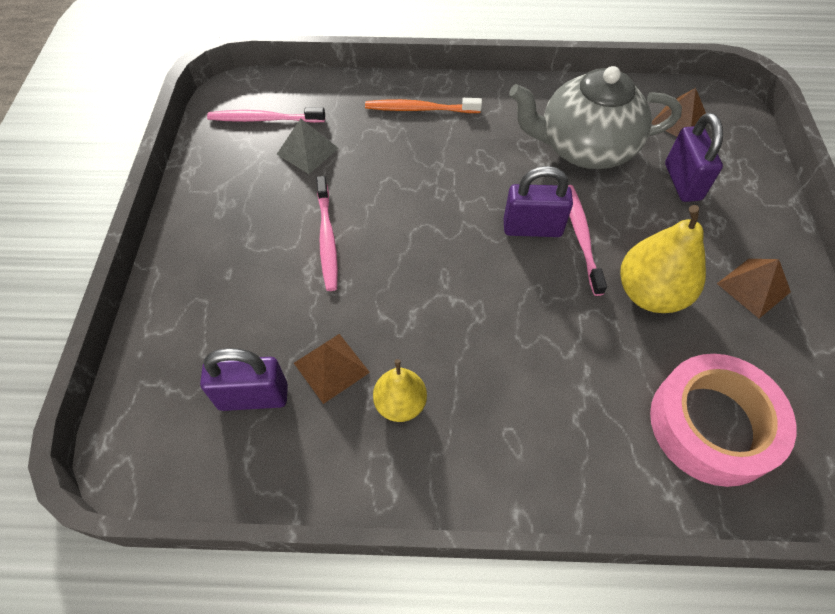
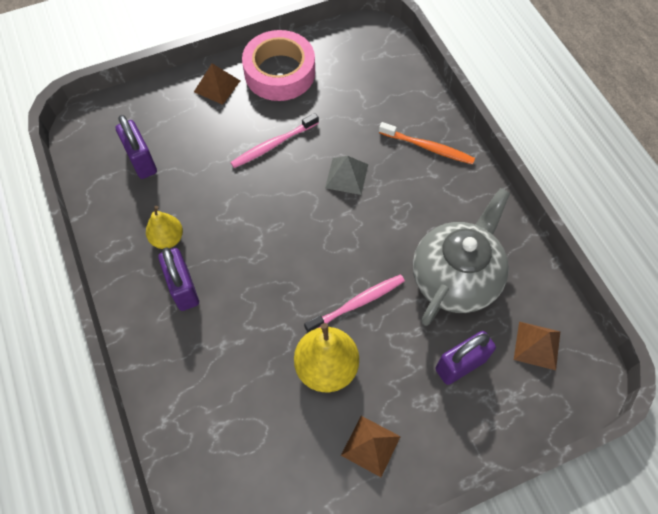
camera: 65 degrees right, 5 degrees up
pink toothbrush [207,107,325,123] -> none
grey pyramid [277,118,339,174] -> grey pyramid moved to [325,156,368,195]
brown pyramid [294,334,370,404] -> brown pyramid moved to [194,64,240,105]
orange toothbrush [365,98,482,113] -> orange toothbrush turned 135 degrees clockwise [379,122,475,164]
purple padlock [504,166,573,237] -> purple padlock moved to [158,247,199,311]
grey teapot [509,66,682,169] -> grey teapot turned 60 degrees clockwise [413,188,510,326]
pink tape [650,354,796,487] -> pink tape moved to [242,30,315,101]

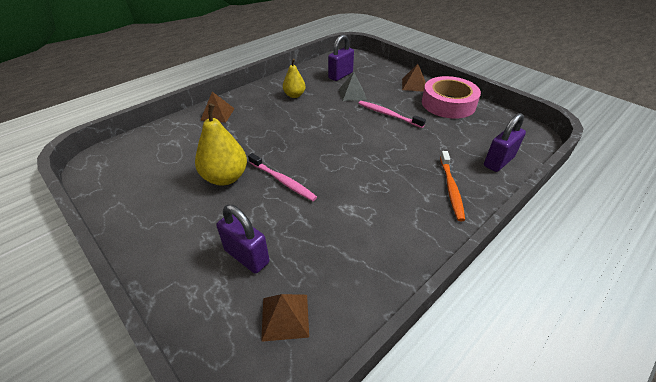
camera: 70 degrees right, 20 degrees down
purple padlock [158,247,199,311] -> purple padlock moved to [484,113,526,172]
grey pyramid [325,156,368,195] -> grey pyramid moved to [339,72,367,101]
brown pyramid [341,416,401,477] -> brown pyramid moved to [200,92,235,123]
grey teapot [413,188,510,326] -> none

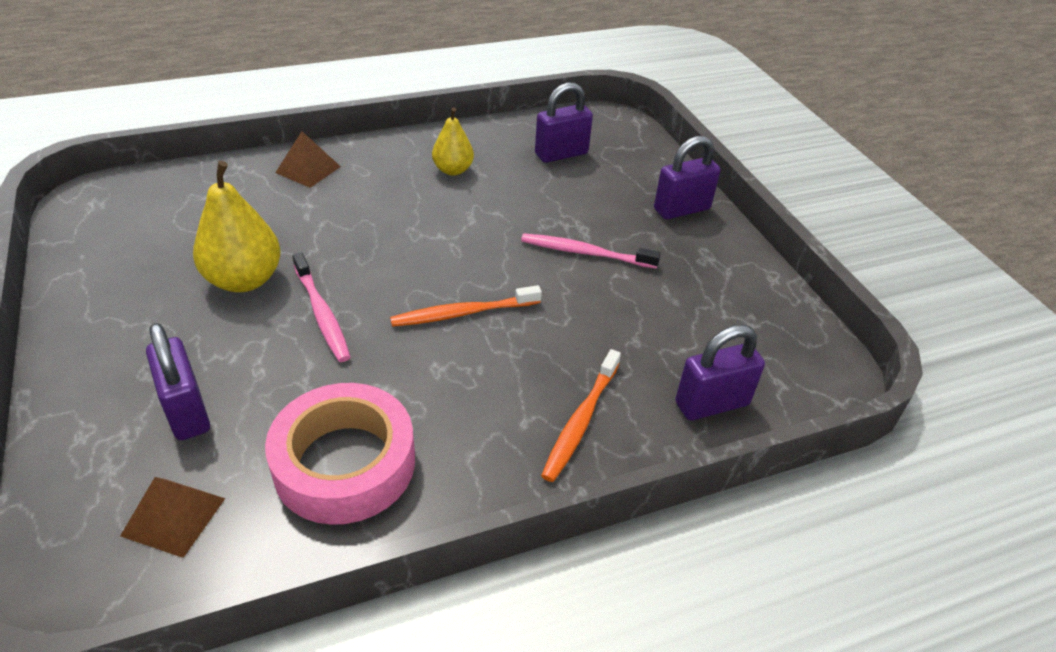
camera: 20 degrees right, 0 degrees up
grey pyramid [339,72,367,101] -> none
pink toothbrush [358,101,426,128] -> pink toothbrush turned 45 degrees counterclockwise [521,233,661,269]
brown pyramid [402,64,426,92] -> purple padlock [654,136,720,219]
pink tape [422,76,481,119] -> pink tape moved to [265,383,415,525]
none -> orange toothbrush [390,285,542,327]

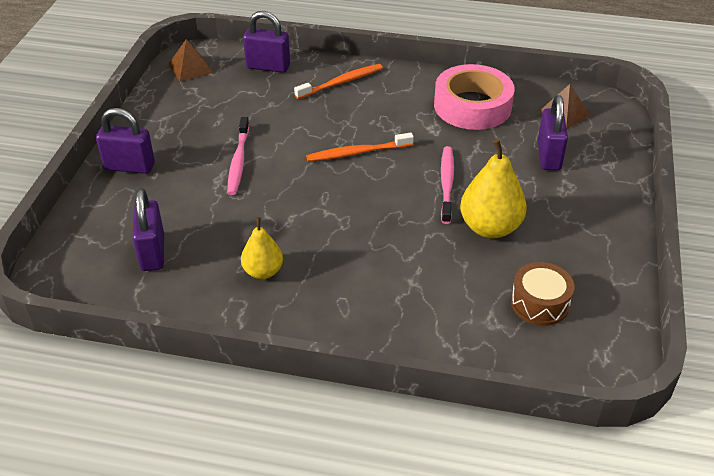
camera: 145 degrees left, 0 degrees up
brown pyramid [275,131,341,188] -> brown pyramid moved to [169,39,213,82]
orange toothbrush [390,285,542,327] -> orange toothbrush turned 150 degrees clockwise [306,133,414,162]
pink toothbrush [521,233,661,269] -> pink toothbrush turned 45 degrees clockwise [228,117,249,195]
purple padlock [535,82,593,163] -> purple padlock turned 75 degrees clockwise [132,189,164,271]
none -> brown drum [511,262,574,326]

